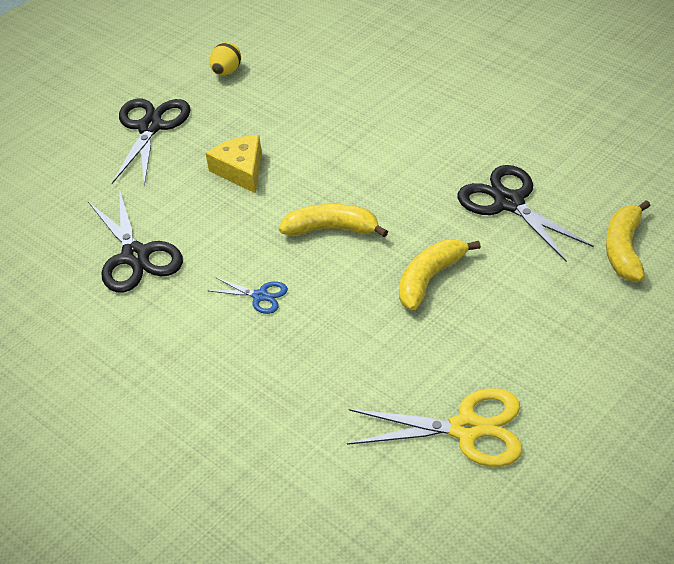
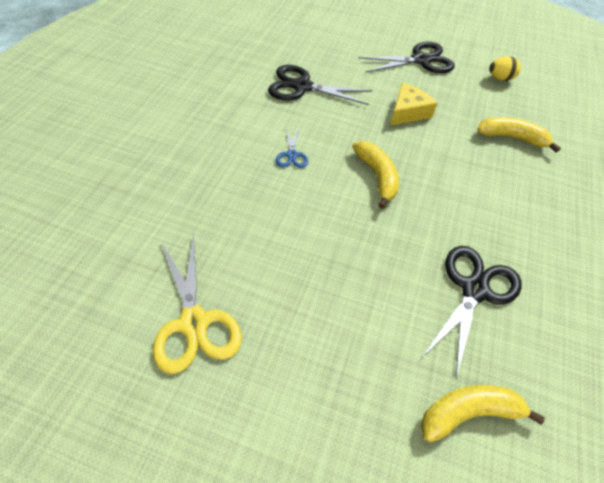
camera: 60 degrees right, 10 degrees up
black scissors [88,189,183,293] -> black scissors turned 60 degrees clockwise [268,65,372,105]
yellow banana [399,239,481,311] -> yellow banana moved to [477,117,561,152]

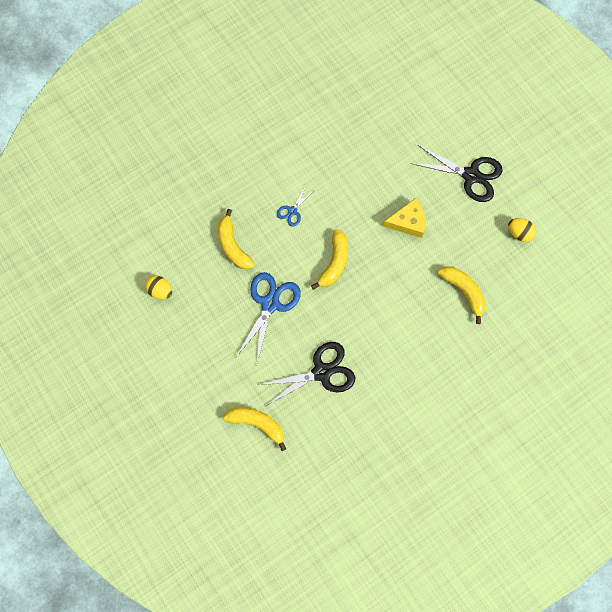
camera: 40 degrees right, 20 degrees up
yellow scissors [153,234,242,374] -> yellow egg [145,275,172,299]
black scissors [268,65,372,105] -> none
none -> yellow banana [218,209,255,270]
none -> blue scissors [236,272,301,363]

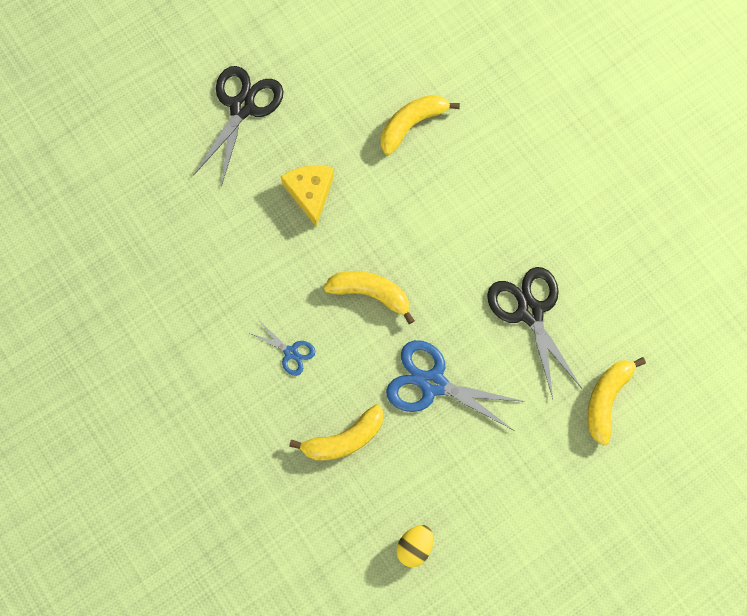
camera: 90 degrees left, 0 degrees up
yellow egg [508,218,536,242] -> none

